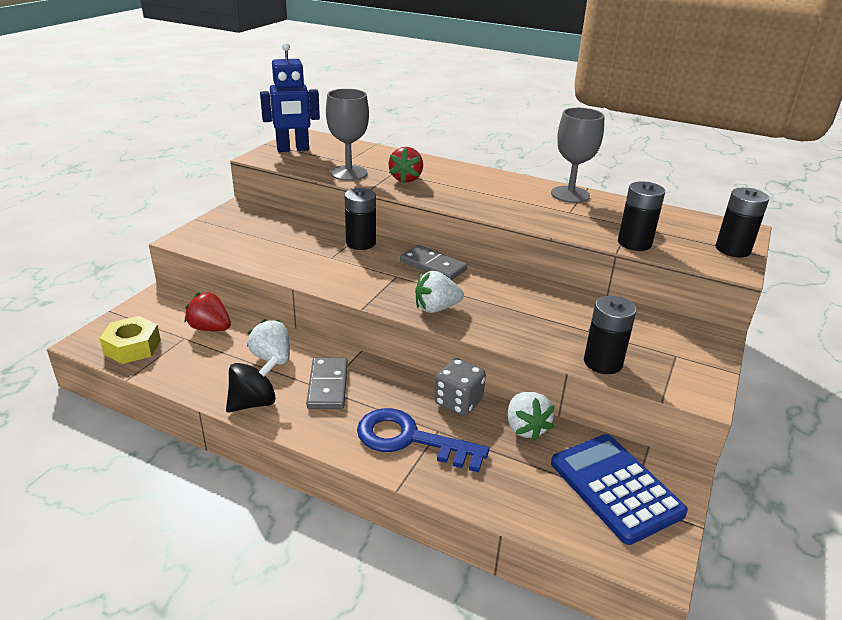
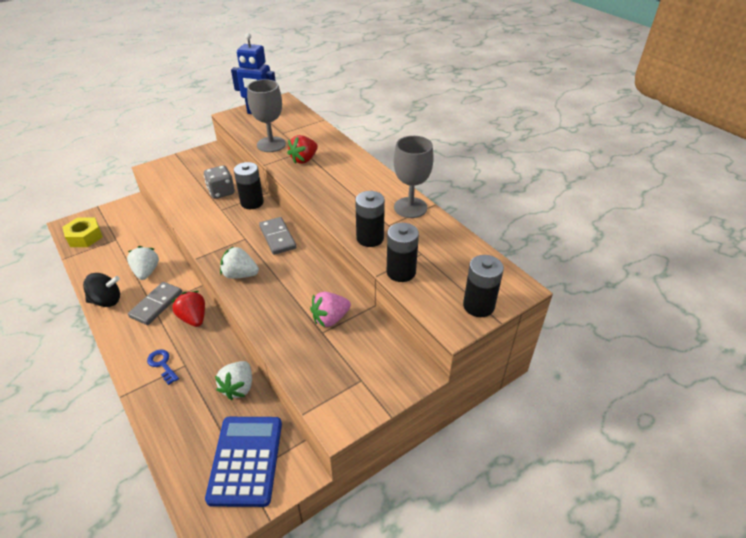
camera: 30 degrees right, 10 degrees up
red strawberry [184,292,231,331] -> red strawberry moved to [172,291,205,327]
blue key [357,408,489,472] -> blue key [147,349,179,385], size x0.50
grey dice [434,358,486,416] -> grey dice moved to [204,165,235,199]
black battery [584,295,637,374] -> black battery moved to [355,191,385,247]
none -> pink strawberry [310,292,351,327]

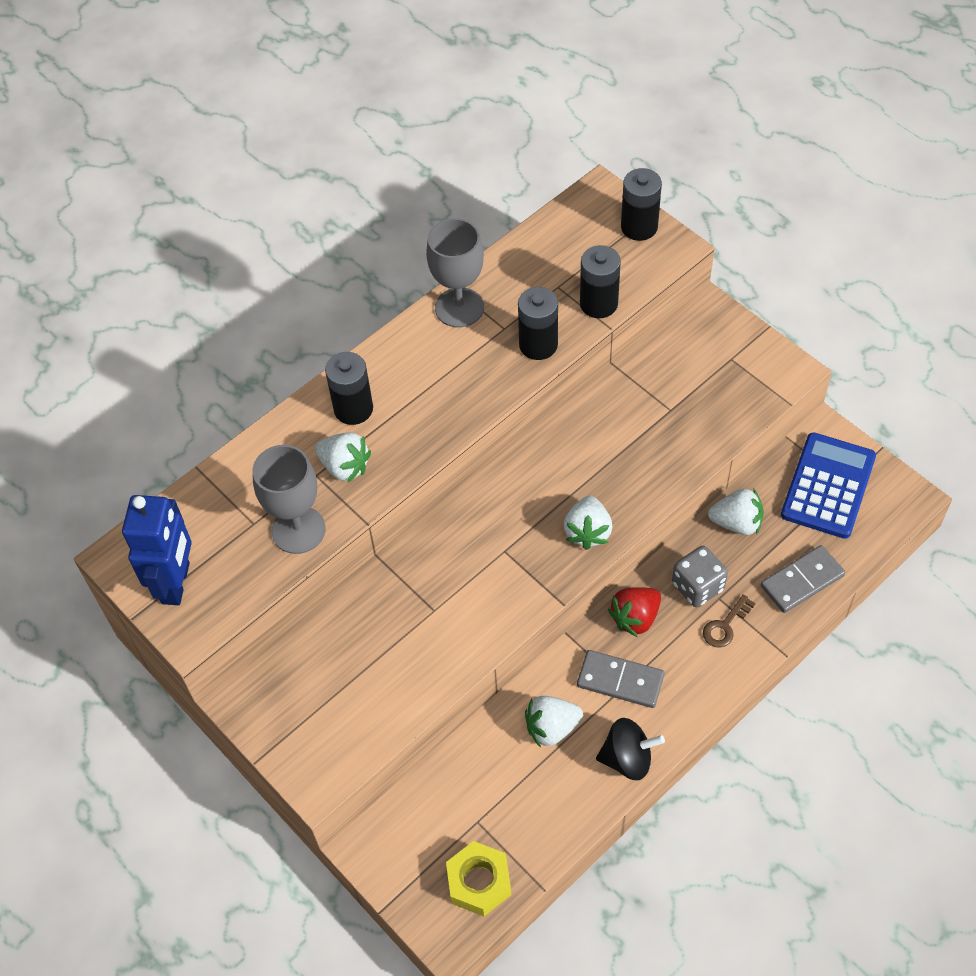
camera: 95 degrees left, 15 degrees up
black spinning top [83,273,120,307] -> black spinning top turned 105 degrees clockwise [596,718,665,780]
blue key [147,349,179,385] -> brown key [703,594,756,648]
grey dice [204,165,235,199] -> grey dice moved to [672,546,728,607]
blue calculator [205,417,282,507] -> blue calculator turned 120 degrees clockwise [781,432,876,539]
black battery [234,162,264,209] -> black battery moved to [325,352,373,425]
grey domino [259,217,296,255] -> grey domino moved to [761,545,845,613]
red strawberry [287,135,318,164] -> white strawberry [315,432,371,483]
pink strawberry [310,292,351,327] -> none

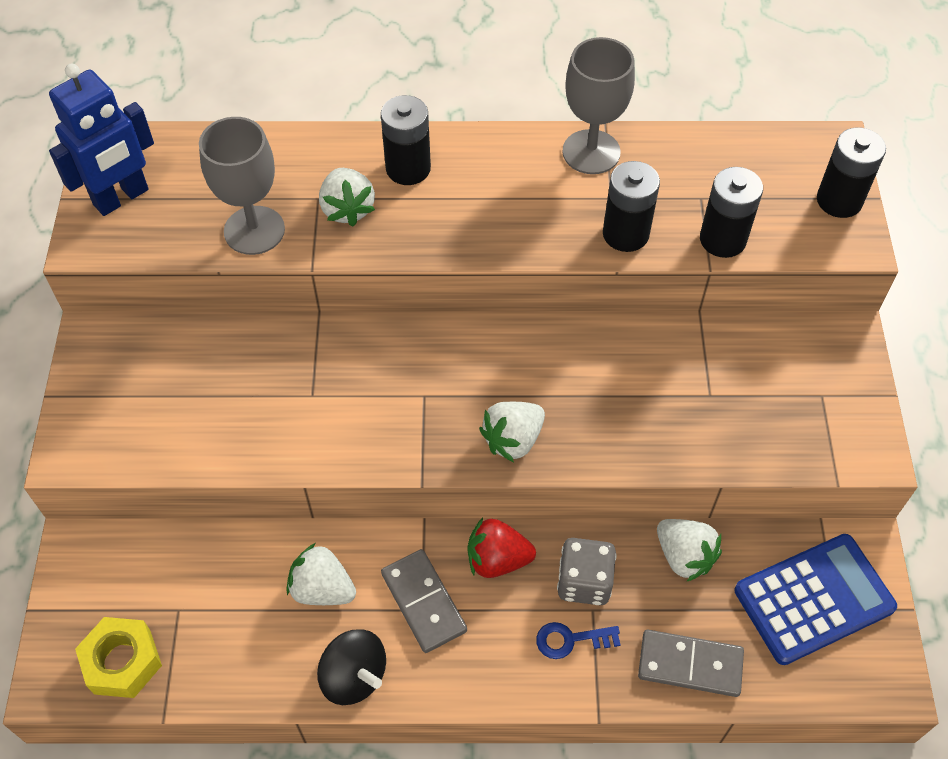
camera: 40 degrees right, 0 degrees up
brown key [703,594,756,648] -> blue key [536,622,621,659]

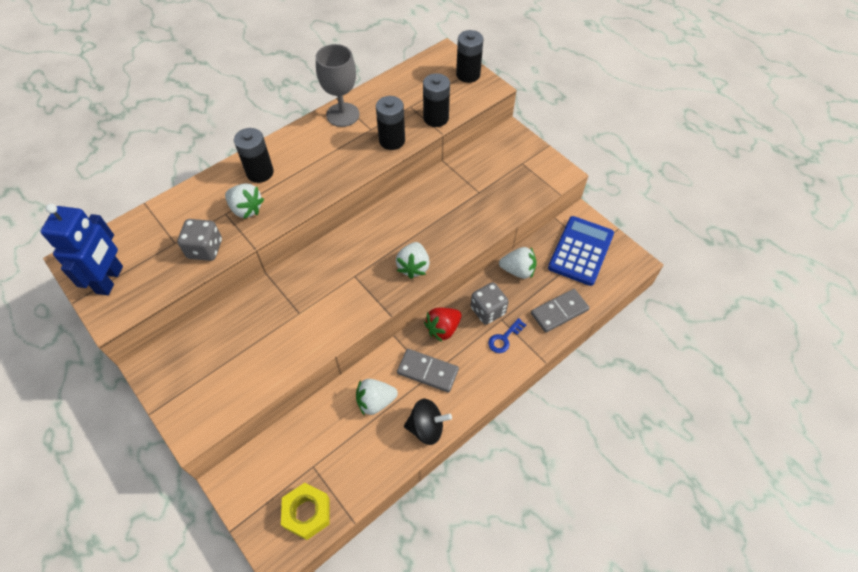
camera: 40 degrees left, 0 degrees up
grey goblet [199,117,285,255] -> grey dice [177,219,222,261]

